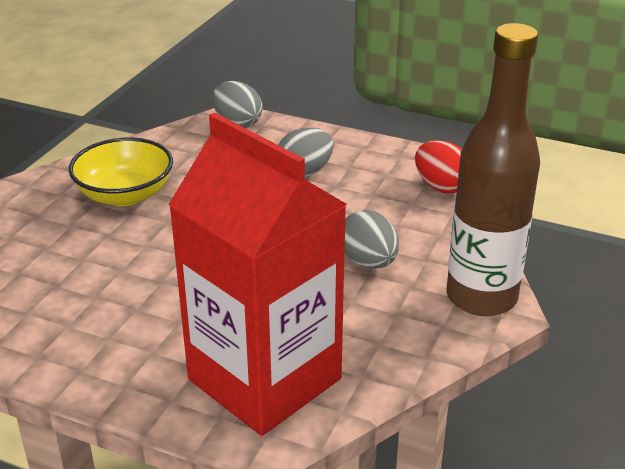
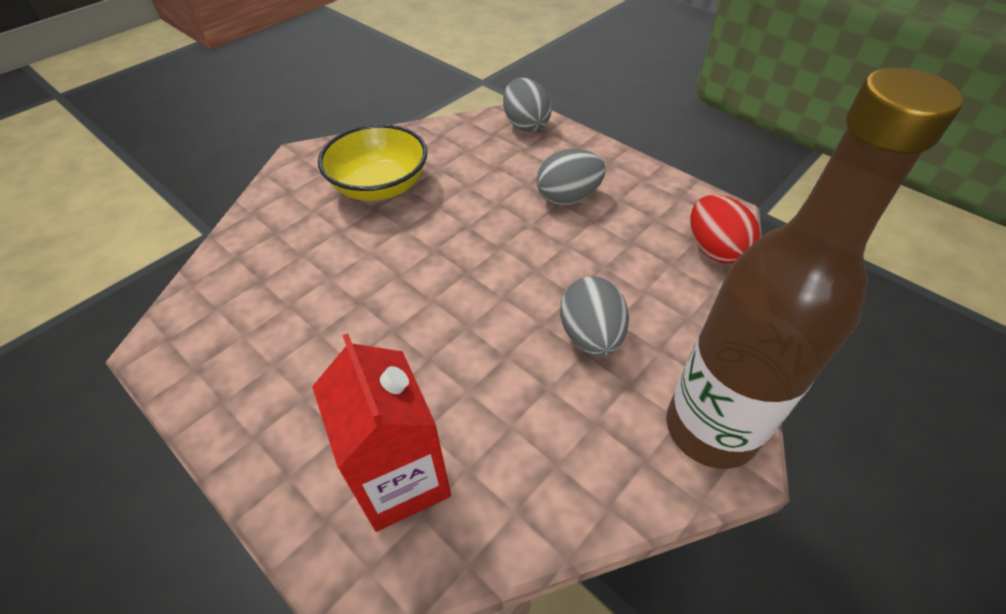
camera: 20 degrees right, 15 degrees up
red carton [168,113,347,436] -> red carton [312,333,451,532], size x0.58

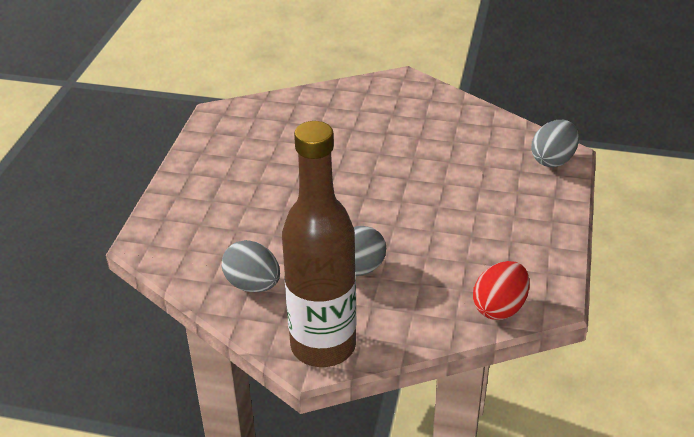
camera: 60 degrees right, 10 degrees down
red carton [312,333,451,532] -> none
yellow bowl [318,124,427,201] -> none
grey egg [536,149,606,205] -> grey egg moved to [222,240,280,292]

